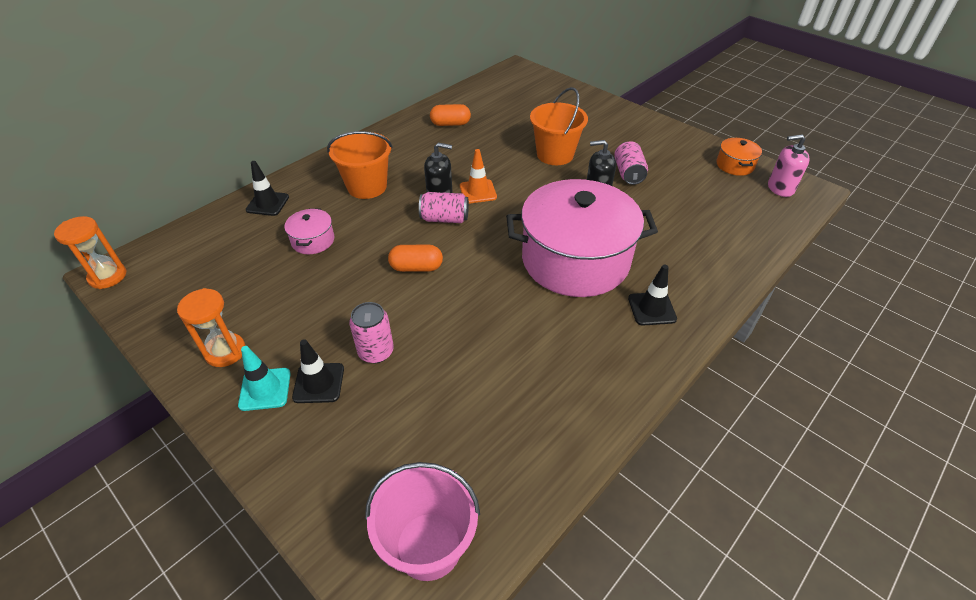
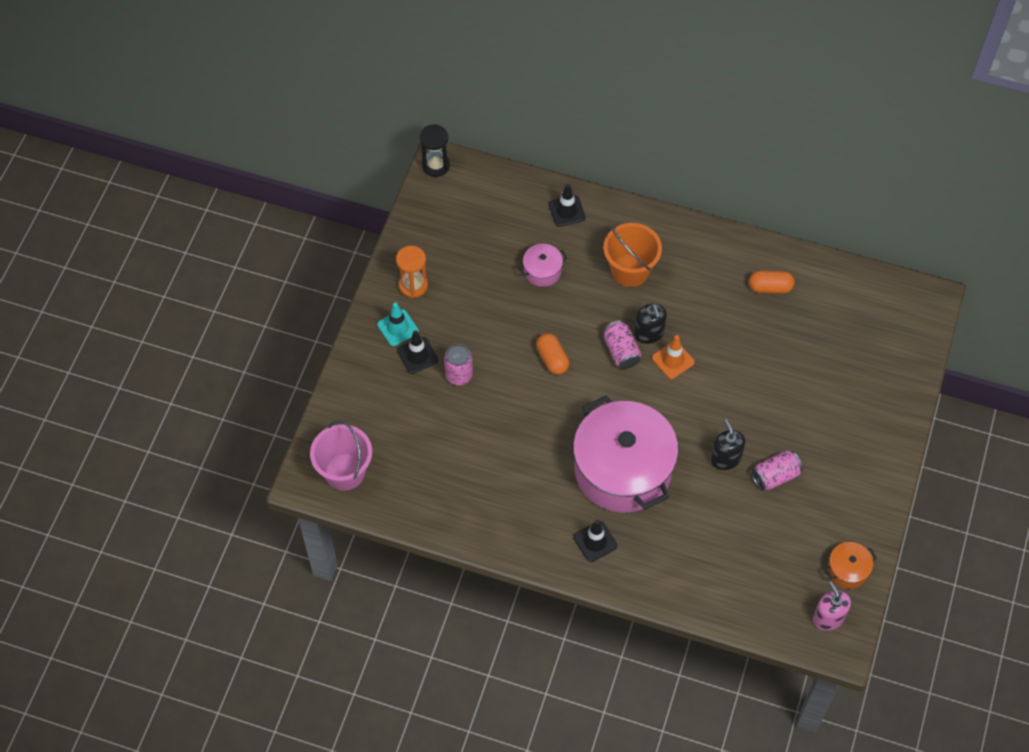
camera: 65 degrees right, 15 degrees up
orange hourglass [54,216,127,289] -> black hourglass [420,124,450,177]
orange capsule [430,104,471,126] -> orange capsule turned 60 degrees counterclockwise [749,270,795,294]
orange bucket [530,87,588,165] -> none

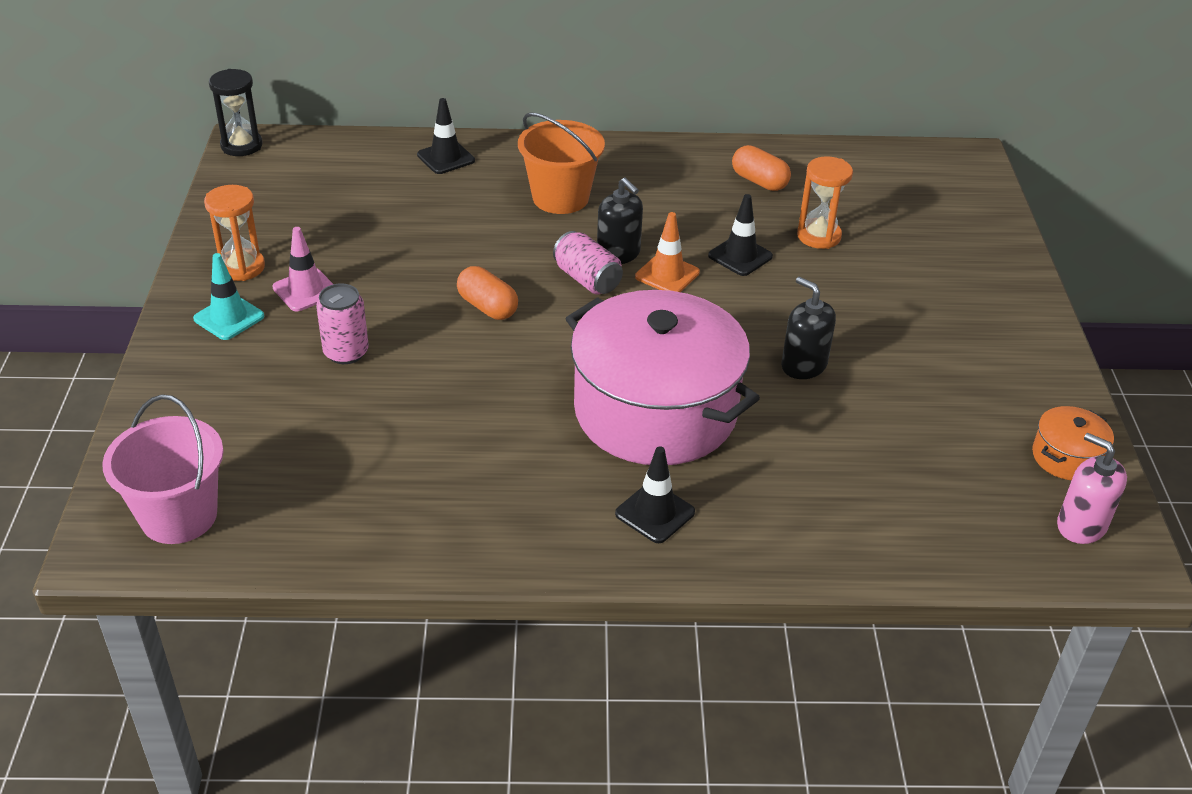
camera: 20 degrees left, 20 degrees down
black traffic cone [397,330,438,374] -> black traffic cone moved to [708,194,773,276]
pink pot [518,244,567,287] -> none
orange capsule [749,270,795,294] -> orange capsule turned 60 degrees clockwise [732,145,791,191]
pink can [751,450,803,491] -> none
none -> pink traffic cone [272,227,333,311]
none -> orange hourglass [797,156,853,249]

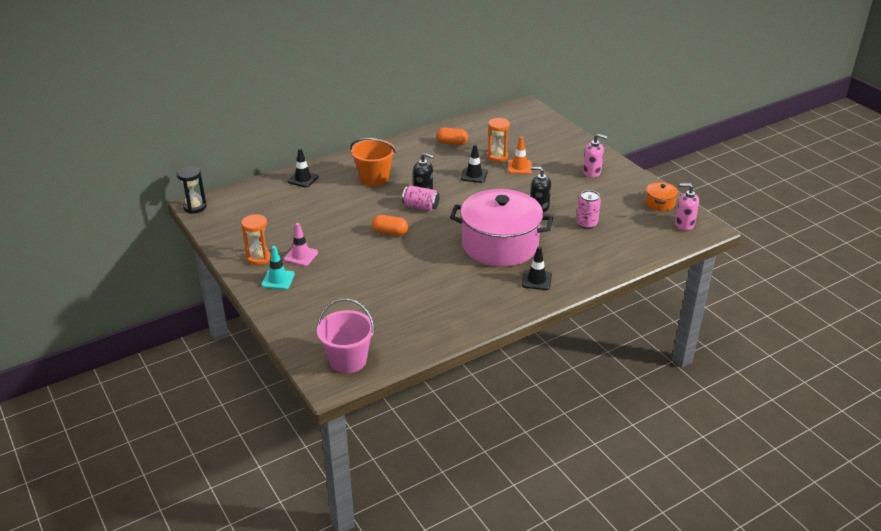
camera: 30 degrees left, 5 degrees down
pink can [316,284,369,364] -> pink can moved to [576,190,601,229]
orange traffic cone [635,212,700,292] -> orange traffic cone moved to [508,137,532,174]
none -> pink soap dispenser [583,134,607,178]

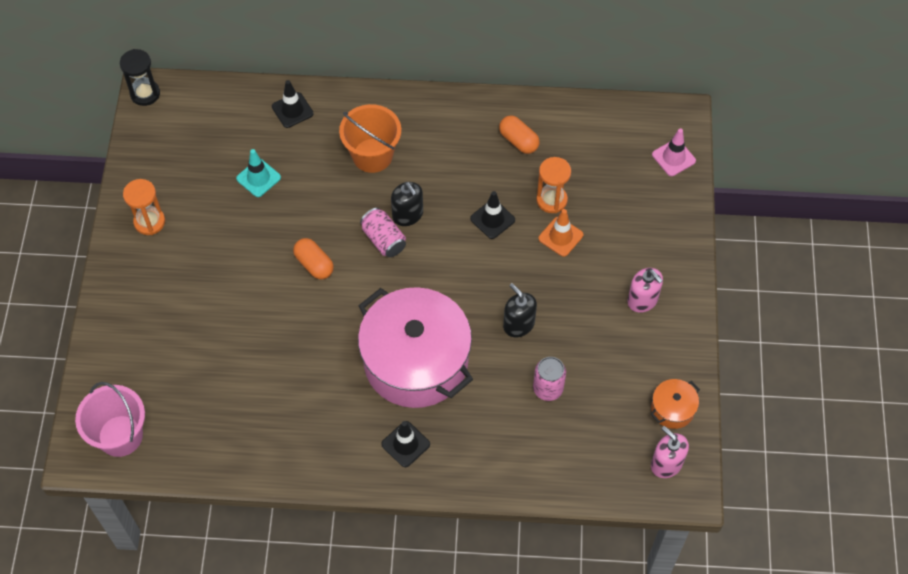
camera: 35 degrees right, 25 degrees up
turquoise traffic cone [261,246,295,290] -> turquoise traffic cone moved to [236,149,281,197]
pink traffic cone [284,223,318,266] -> pink traffic cone moved to [652,128,696,176]

